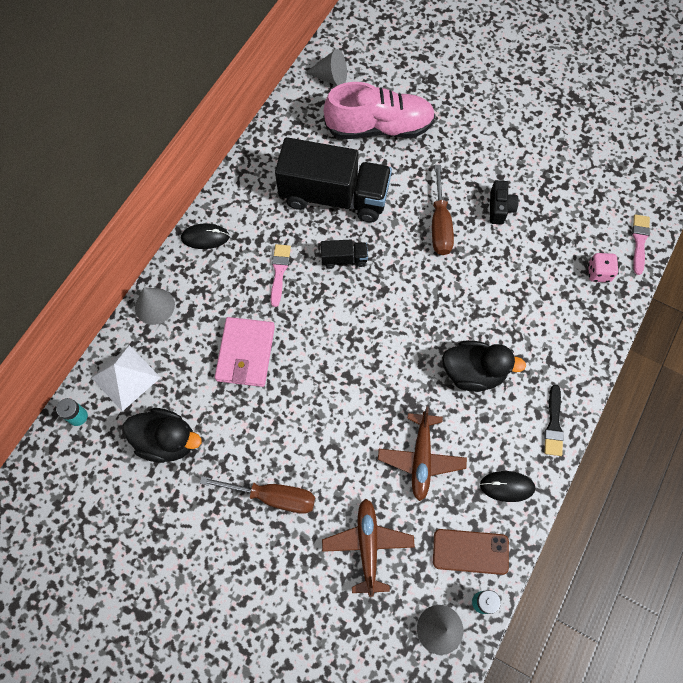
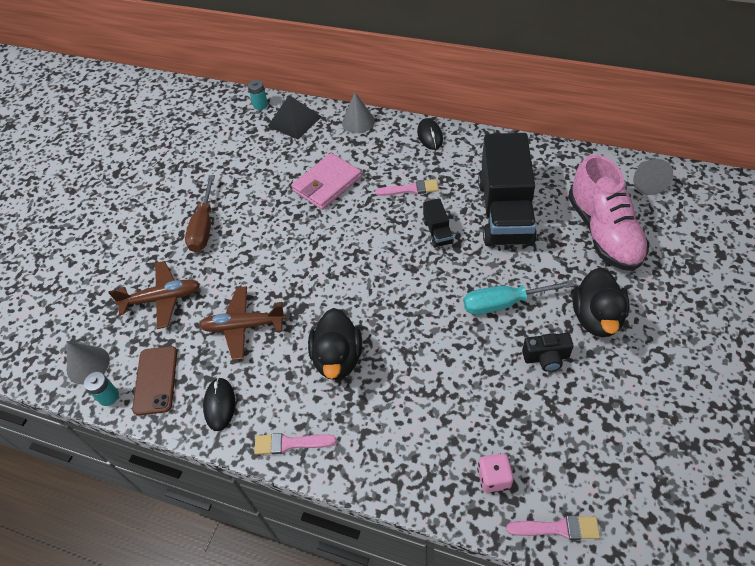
camera: 85 degrees right, 15 degrees down
white pyramid [92,345,161,412] -> black pyramid [268,95,322,140]
black duck [123,408,201,463] -> black duck moved to [573,267,630,337]
pink wallet [215,317,275,387] -> pink wallet turned 45 degrees counterclockwise [291,153,362,210]
brown screwdriver [432,165,454,255] -> turquoise screwdriver [464,280,575,315]
black brush [544,384,564,456] -> pink brush [254,433,336,455]

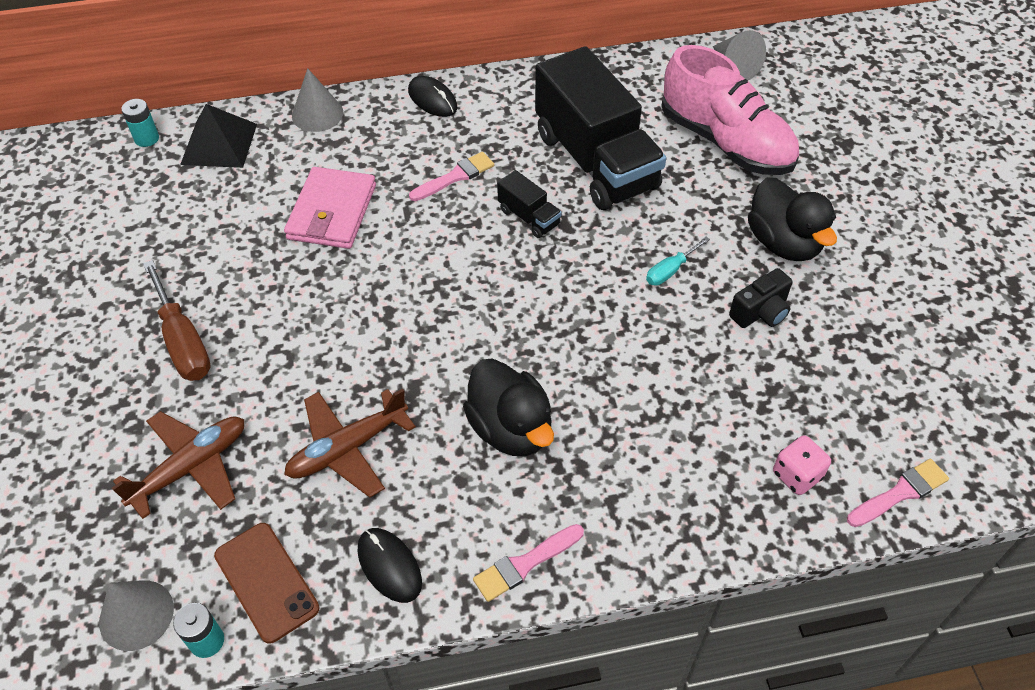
camera: 35 degrees left, 0 degrees up
turquoise screwdriver [464,280,575,315] -> turquoise screwdriver [646,237,710,286], size x0.55

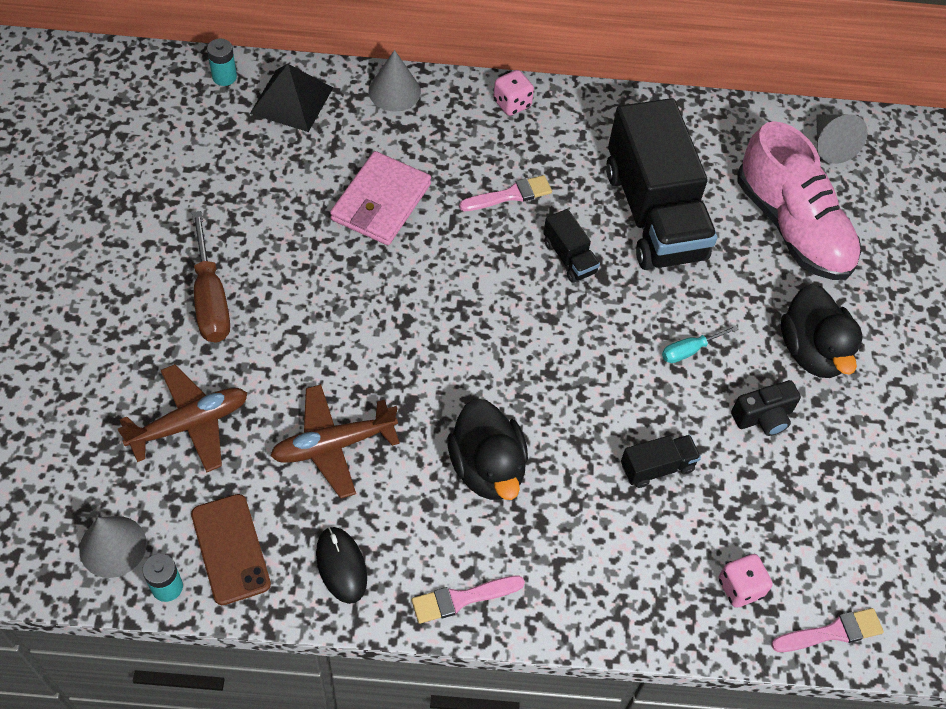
camera: 10 degrees right, 5 degrees up
black mouse [408,76,457,117] -> pink dice [493,70,534,116]
none -> black truck [621,435,701,488]

